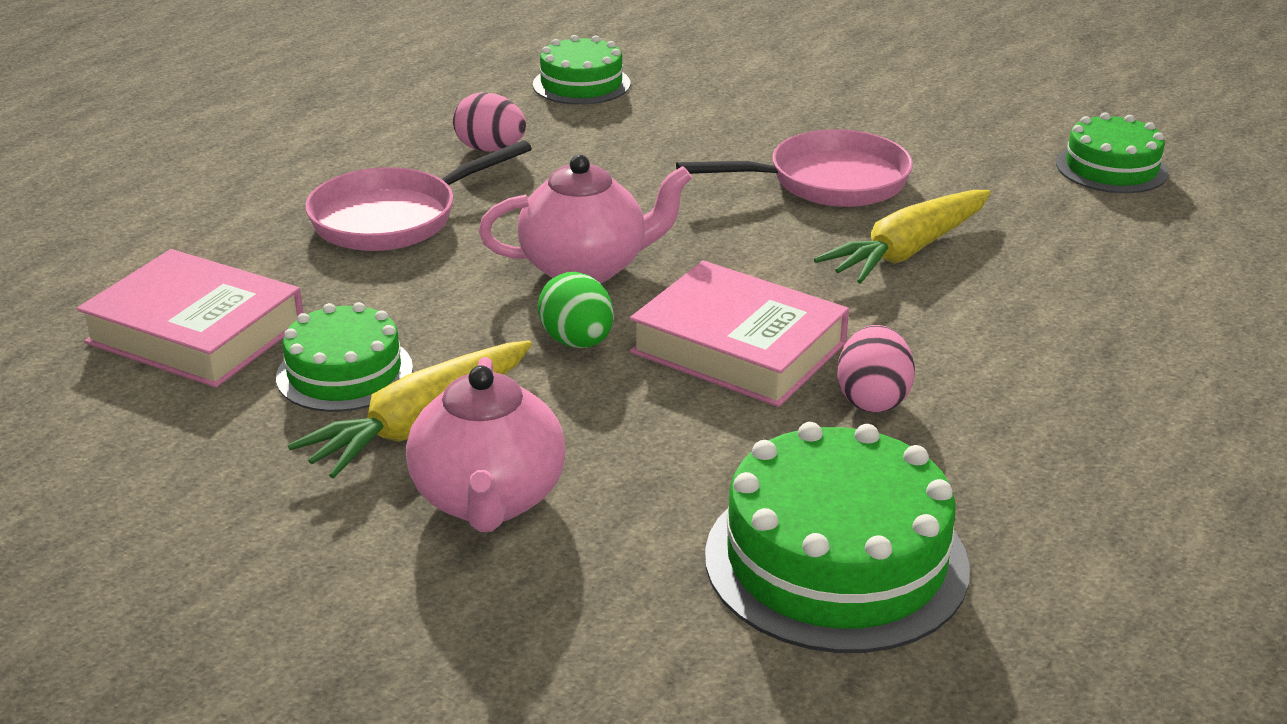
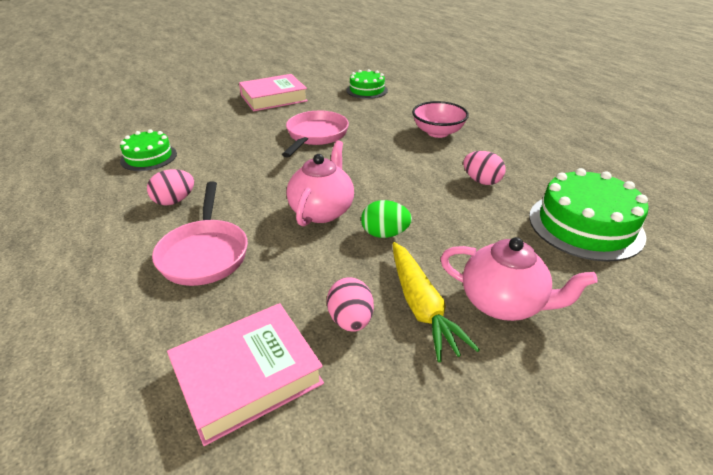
camera: 60 degrees left, 5 degrees up
green cake [276,302,413,412] -> pink egg [327,277,374,332]
pink book [630,261,849,407] -> pink book moved to [239,74,308,111]
yellow carrot [814,190,991,284] -> none
none -> pink bowl [412,101,469,138]

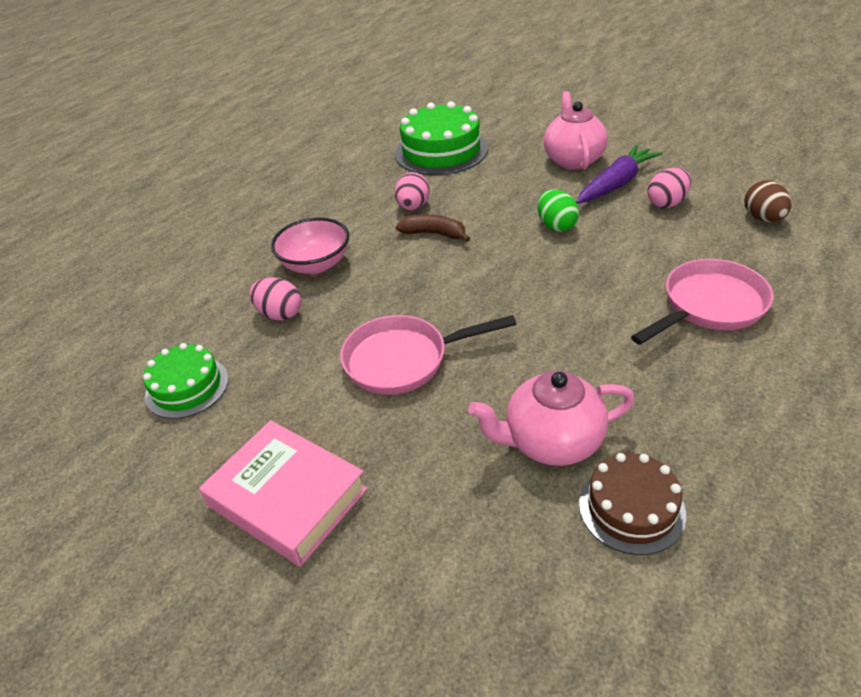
camera: 115 degrees left, 5 degrees up
green cake [120,129,177,171] -> brown cake [579,453,686,555]
pink egg [147,169,194,205] -> pink egg moved to [249,277,301,321]
pink book [167,303,324,446] -> brown egg [744,180,791,222]
pink teapot [286,140,354,226] -> pink teapot moved to [468,370,635,466]
yellow carrot [392,242,480,362] -> purple carrot [576,144,663,204]
none -> brown banana [396,214,470,242]

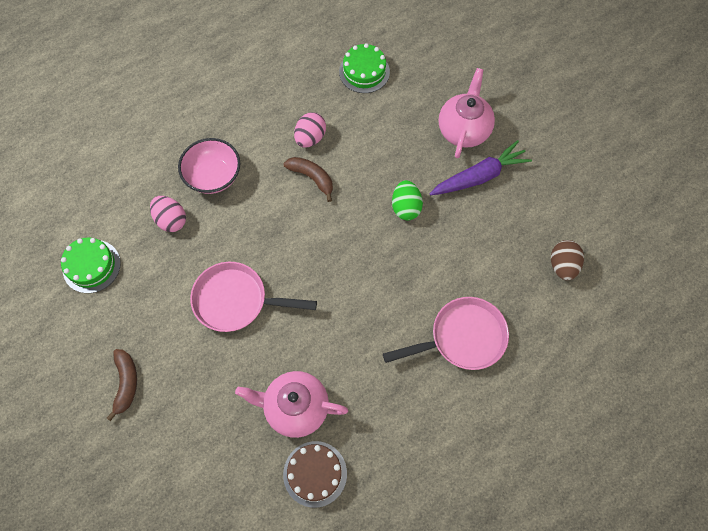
camera: 15 degrees right, 25 degrees up
pink book [199,420,368,567] -> brown banana [107,349,137,421]
green cake [395,102,488,175] -> green cake [339,43,390,93], size x0.61
pink egg [647,167,691,208] -> none

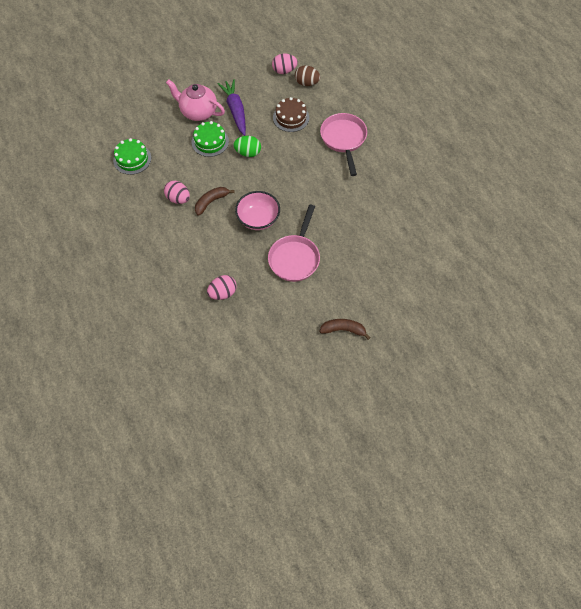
camera: 80 degrees left, 5 degrees down
green cake [61,238,121,293] -> green cake moved to [192,121,229,157]
pink bowl [178,138,241,194] -> pink bowl moved to [235,191,280,230]
pink teapot [235,371,348,438] -> none
brown cake [283,441,347,508] -> brown cake moved to [273,97,309,132]
none -> pink egg [272,53,298,74]

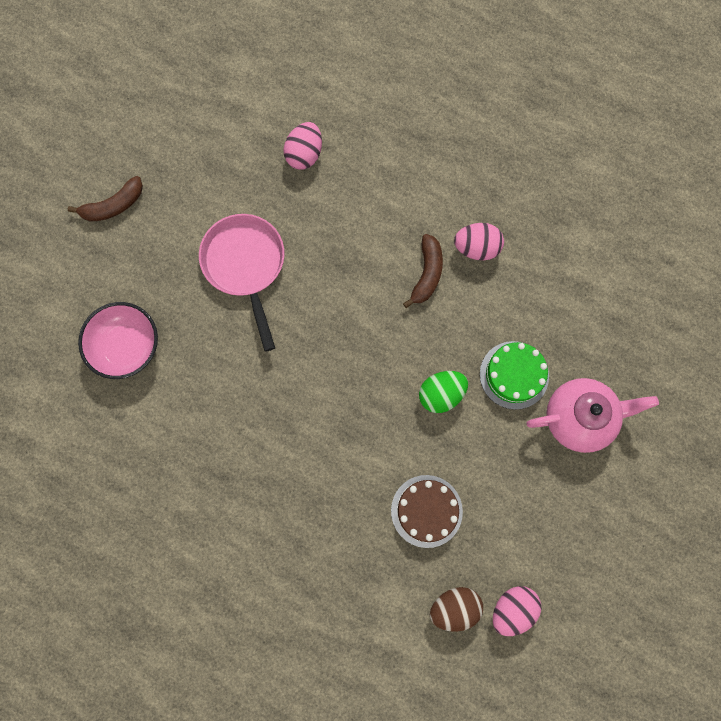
camera: 145 degrees right, 15 degrees up
green cake [113,138,151,175] -> none
purple carrot [217,79,246,136] -> none
pink bowl [235,191,280,230] -> pink bowl moved to [78,302,158,379]
pink pan [320,113,367,176] -> none

